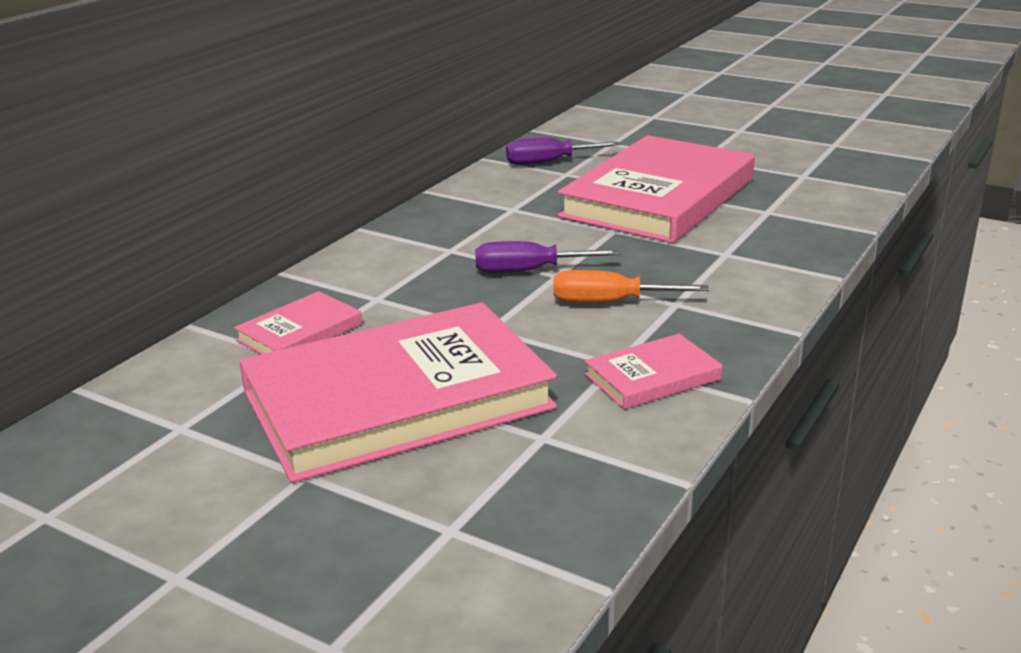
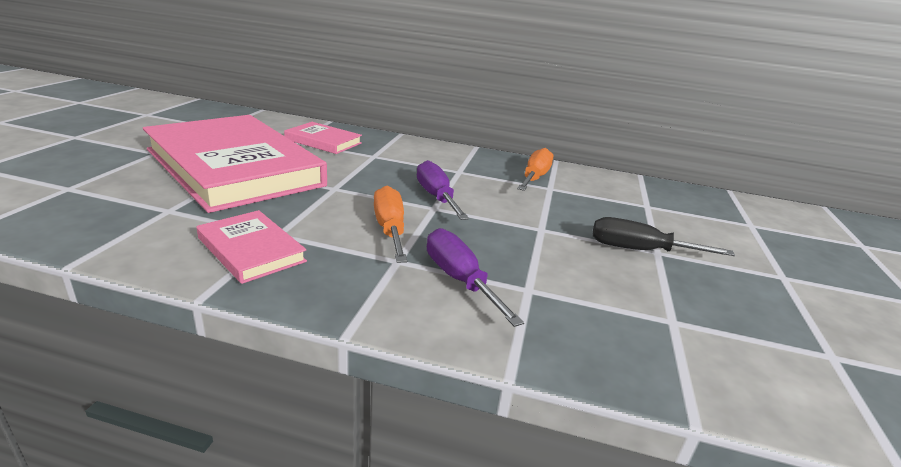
camera: 70 degrees right, 0 degrees up
purple screwdriver [506,138,620,165] -> purple screwdriver moved to [427,228,524,327]
pink book [558,135,755,243] -> black screwdriver [592,217,735,256]
none -> orange screwdriver [517,148,553,191]

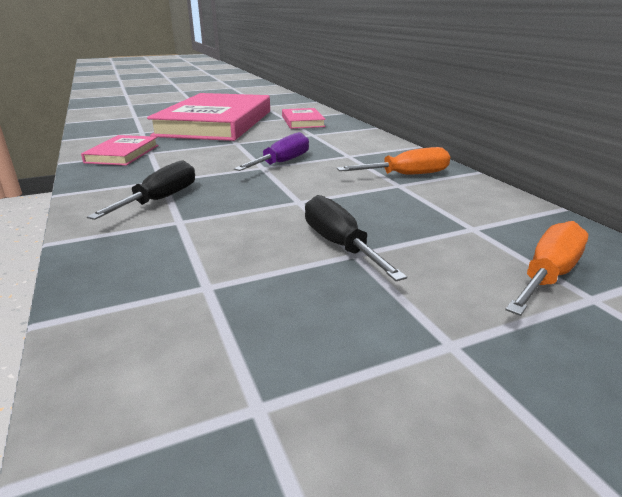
camera: 55 degrees right, 0 degrees up
orange screwdriver [374,186,407,263] -> orange screwdriver moved to [505,221,588,316]
purple screwdriver [427,228,524,327] -> black screwdriver [87,160,195,220]

